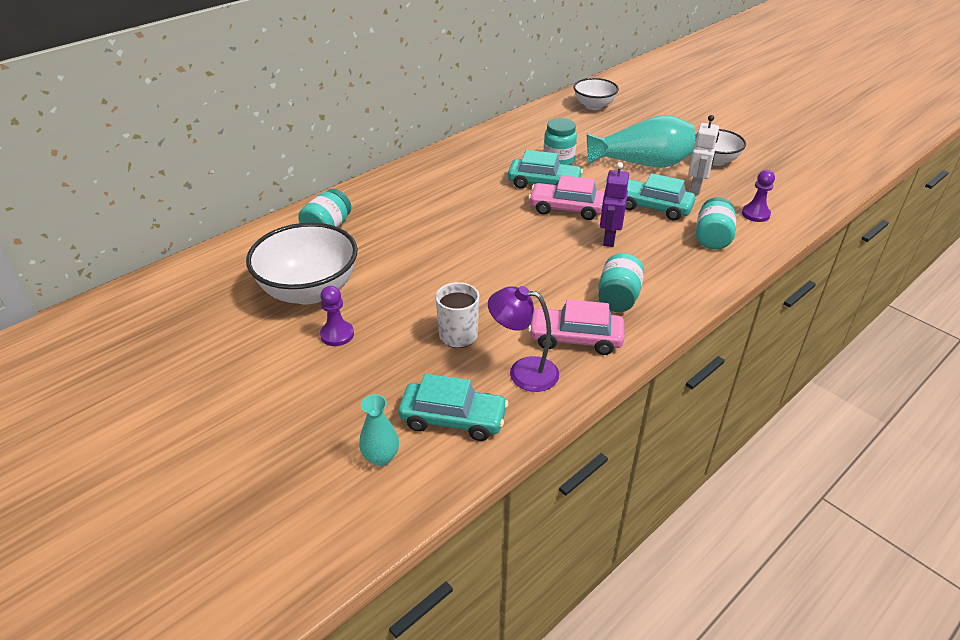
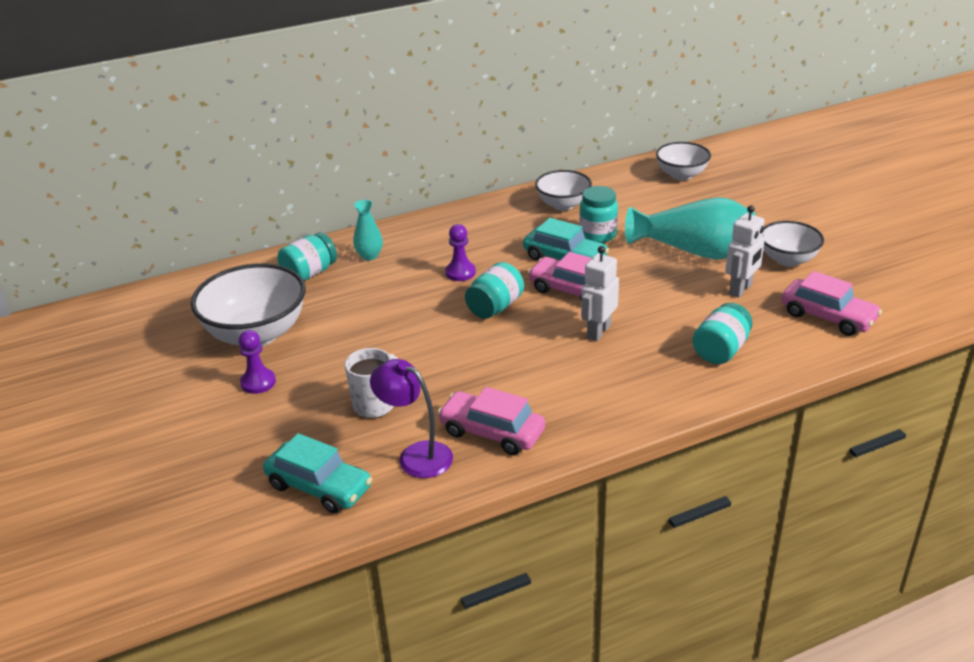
camera: 20 degrees right, 5 degrees down
turquoise vase [359,394,399,466] -> turquoise vase moved to [353,200,383,260]
turquoise jar [598,253,644,312] -> turquoise jar moved to [465,262,524,319]
purple robot [600,162,629,247] -> white robot [581,246,619,341]
turquoise car [625,173,695,221] -> none
purple pawn [742,170,775,222] -> purple pawn moved to [445,224,476,281]
none -> white bowl [535,170,592,211]
none -> pink car [781,271,882,336]

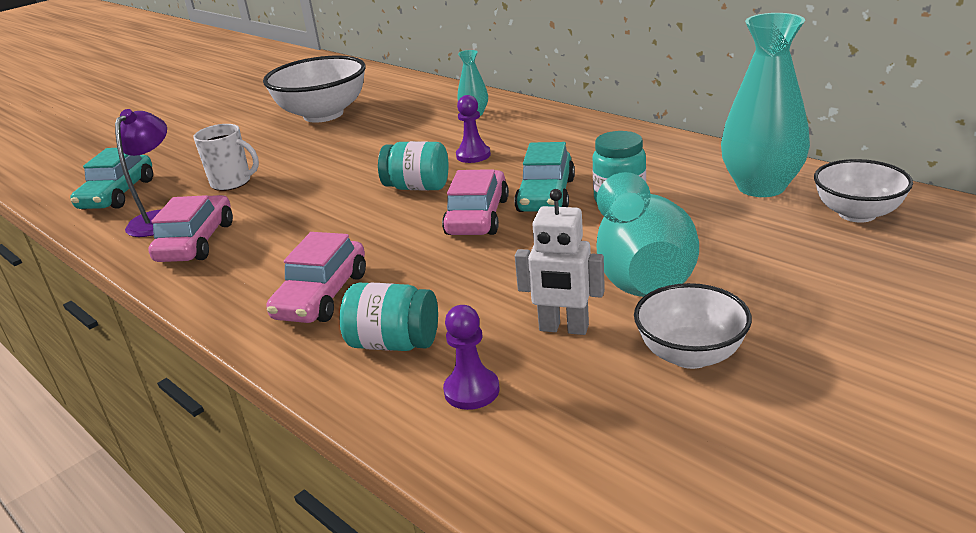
camera: 70 degrees right, 5 degrees down
purple pawn [239,330,276,394] -> purple pawn moved to [443,305,500,410]
turquoise jar [277,232,337,281] -> none
white bowl [535,170,592,211] -> none
white robot [581,246,619,341] -> none
pink car [781,271,882,336] -> pink car moved to [266,232,366,323]
none -> turquoise vase [721,13,810,197]

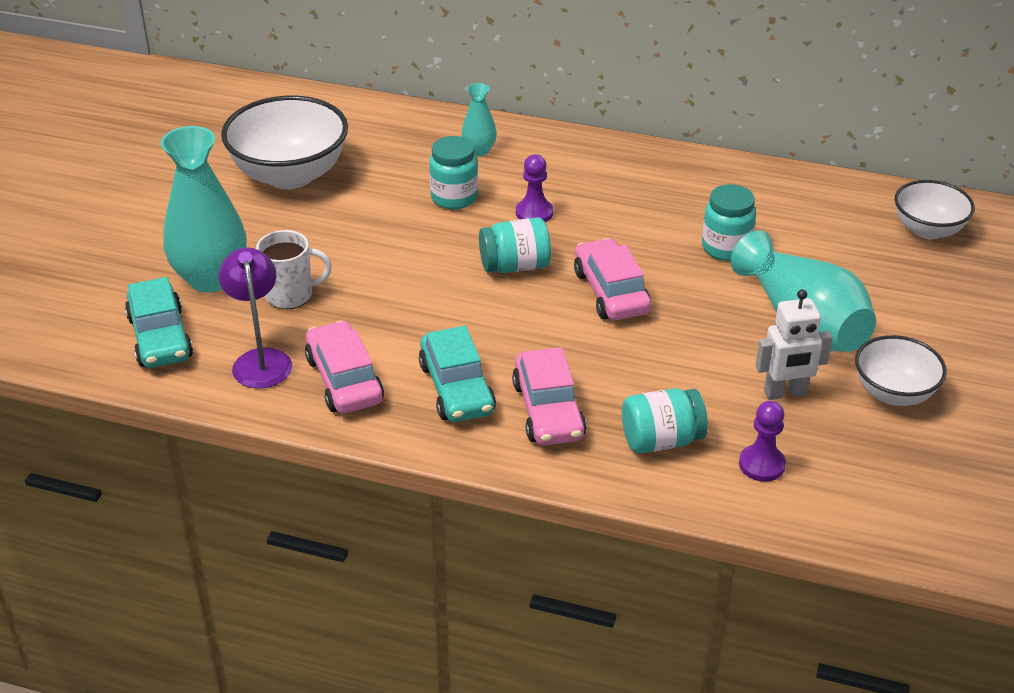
camera: 30 degrees left, 10 degrees up
turquoise car [514,142,575,212] -> turquoise car moved to [419,326,496,422]
turquoise vase [721,13,810,197] -> turquoise vase moved to [161,126,247,292]
none -> turquoise jar [429,136,478,209]

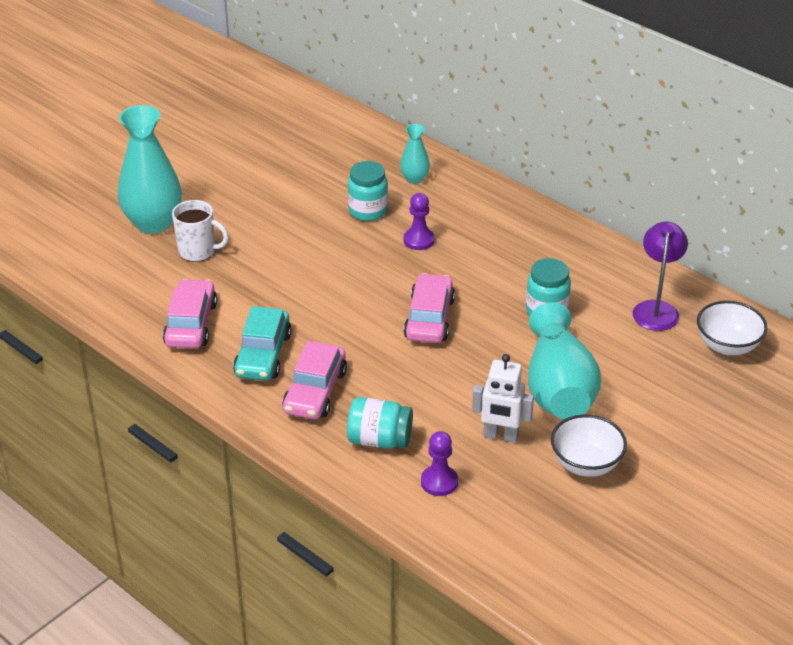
camera: 25 degrees right, 0 degrees up
turquoise car [125,277,193,368] -> none
purple lamp [218,247,292,389] -> purple lamp moved to [633,222,688,331]
white bowl [221,96,348,189] -> none
turquoise jar [479,217,551,273] -> none

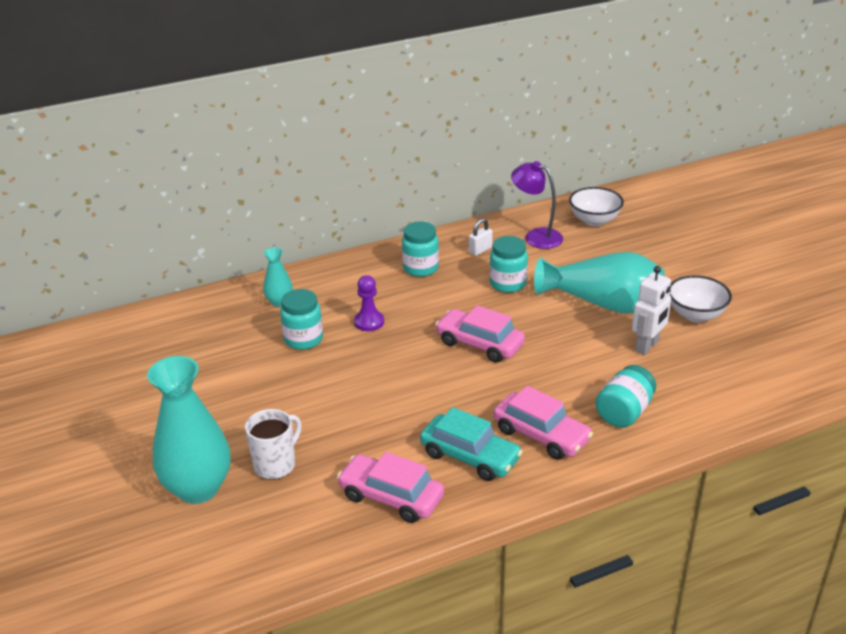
camera: 65 degrees left, 5 degrees down
purple pawn [421,431,458,496] -> none
none -> turquoise jar [402,221,439,277]
none -> white padlock [469,218,493,256]

